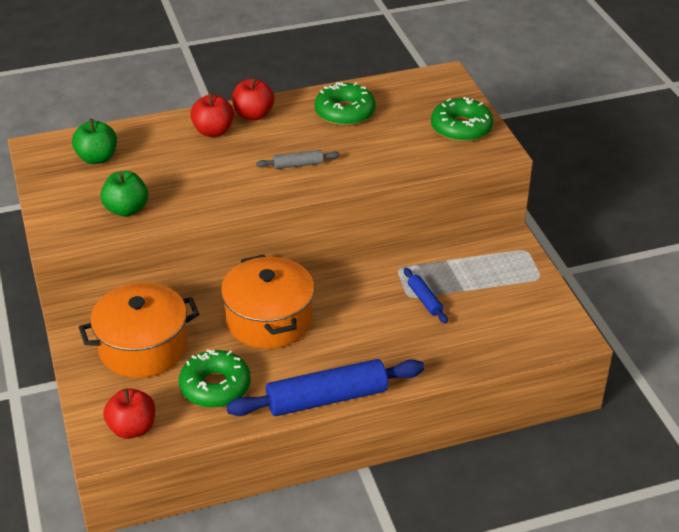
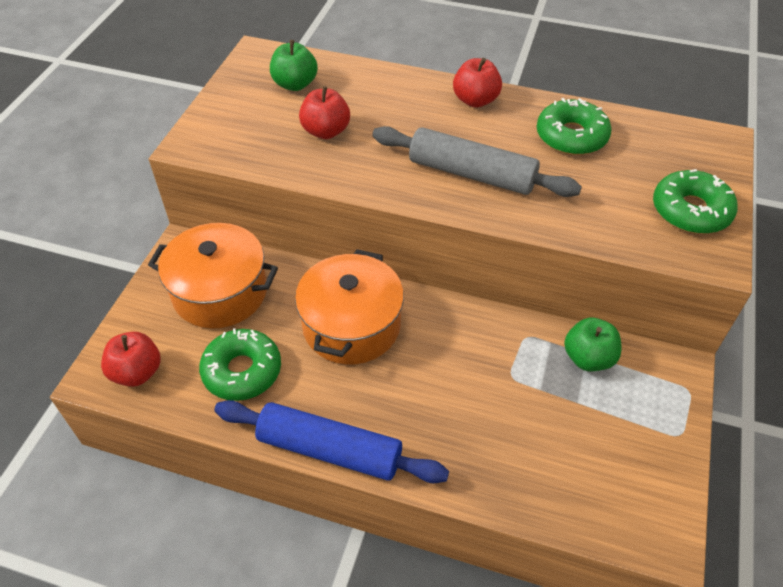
camera: 35 degrees right, 10 degrees up
green apple [100,171,148,217] -> green apple moved to [564,318,622,371]
red apple [190,92,234,137] -> red apple moved to [299,86,350,139]
grey rolling pin [256,150,340,169] -> grey rolling pin [372,126,582,197], size x2.15
blue rolling pin [404,268,448,324] -> none

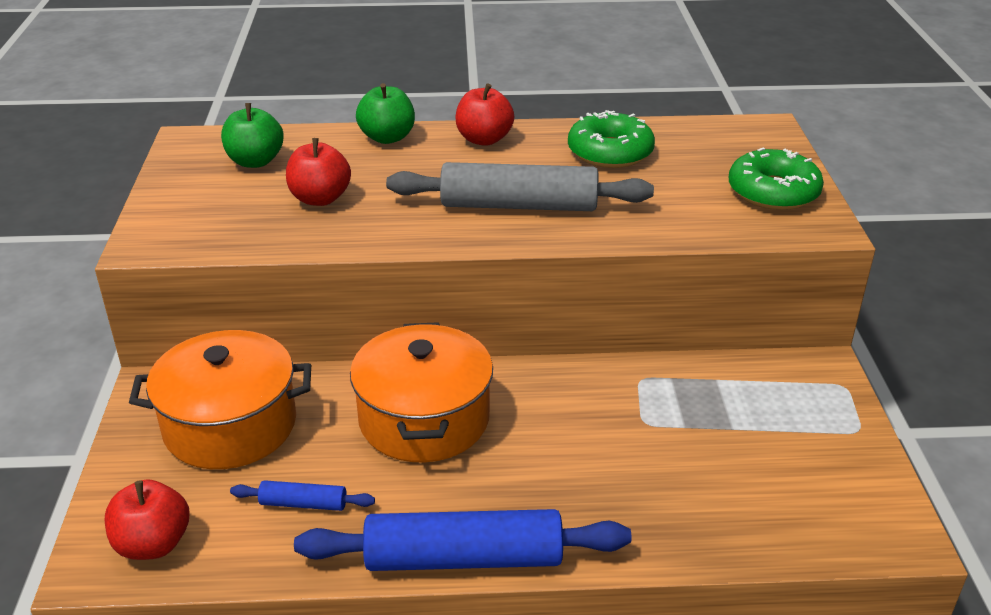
camera: 20 degrees left, 15 degrees down
green donut [199,328,281,401] -> blue rolling pin [230,480,375,511]
green apple [564,318,622,371] -> green apple moved to [356,83,415,144]

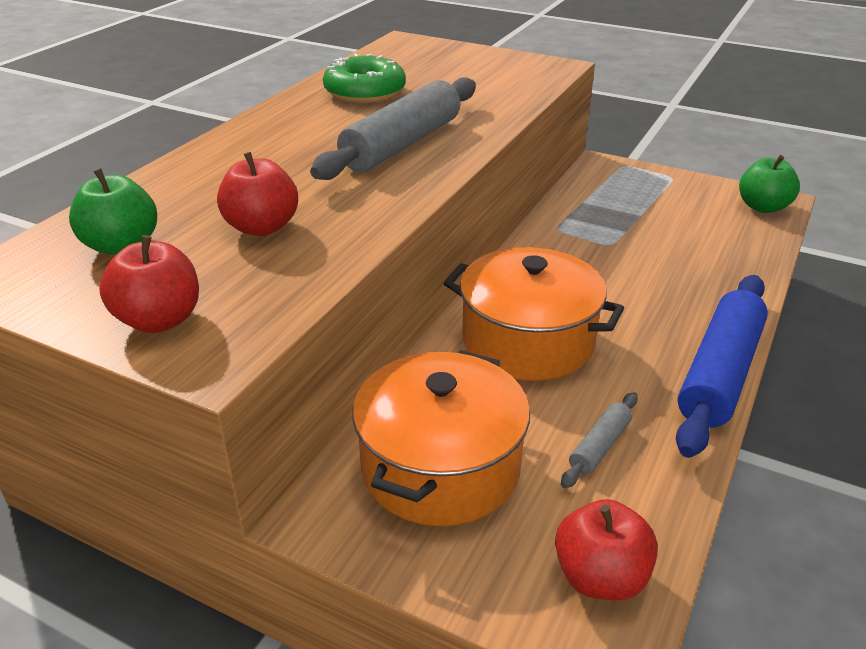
camera: 60 degrees left, 0 degrees up
blue rolling pin [230,480,375,511] -> grey rolling pin [561,392,638,488]
green apple [356,83,415,144] -> green apple moved to [739,155,800,213]
red apple [455,83,514,146] -> red apple moved to [99,235,199,333]
green donut [729,147,824,210] -> none

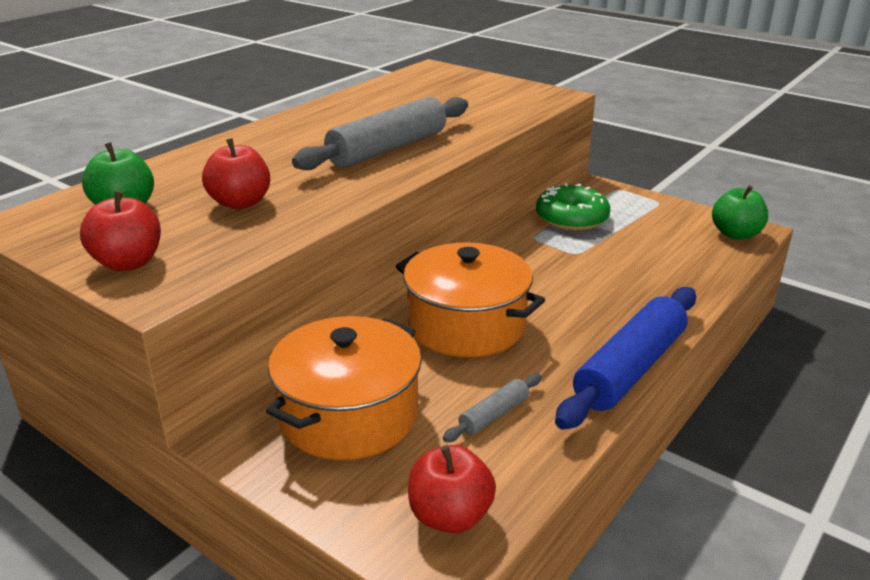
camera: 10 degrees right, 5 degrees down
green donut [323,53,406,103] -> green donut moved to [536,183,610,231]

